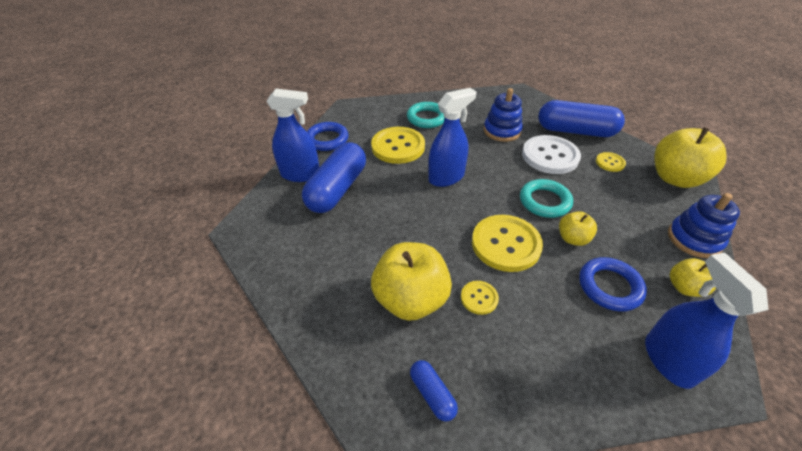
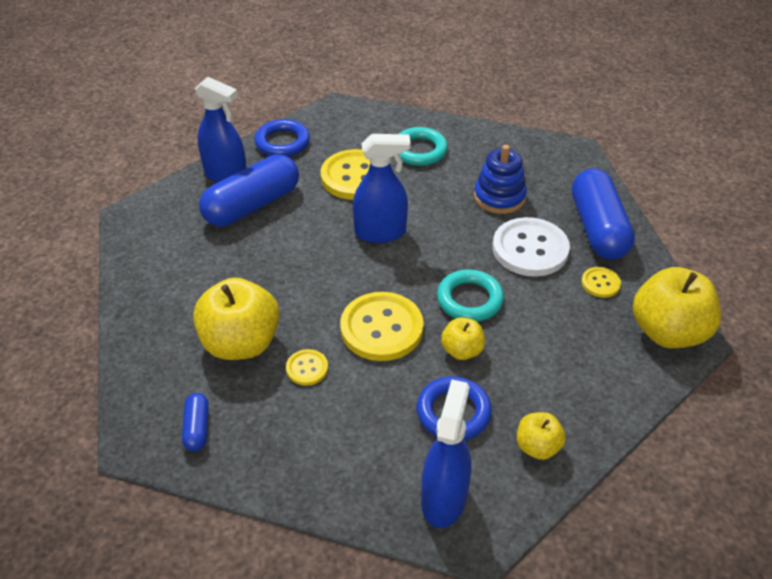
camera: 25 degrees right, 0 degrees up
blue capsule [538,100,625,137] -> blue capsule turned 45 degrees clockwise [572,168,635,259]
blue stacking toy [668,193,740,258] -> none

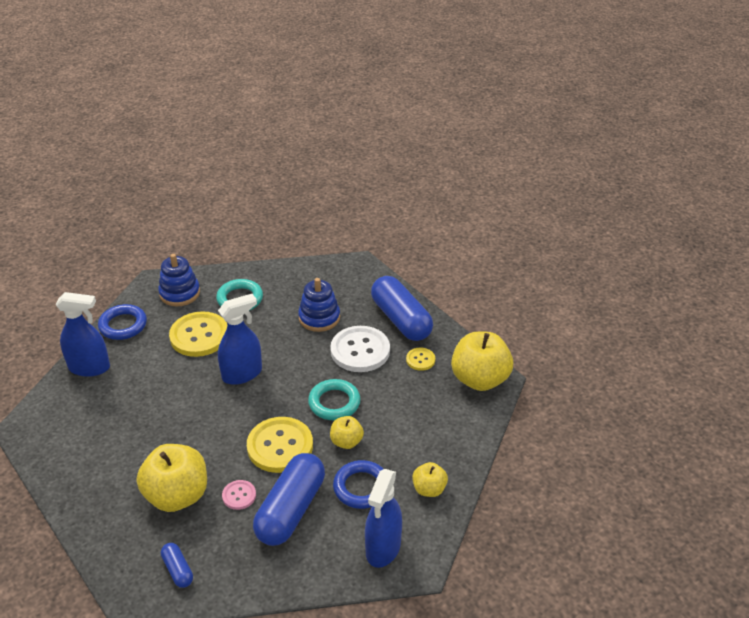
camera: 25 degrees left, 5 degrees down
blue capsule [199,154,299,226] -> blue capsule moved to [253,453,325,546]
yellow button [286,349,328,386] -> pink button [222,480,256,510]
blue spray bottle [421,379,471,528] -> blue spray bottle turned 150 degrees counterclockwise [365,469,402,568]
none -> blue stacking toy [158,254,200,306]

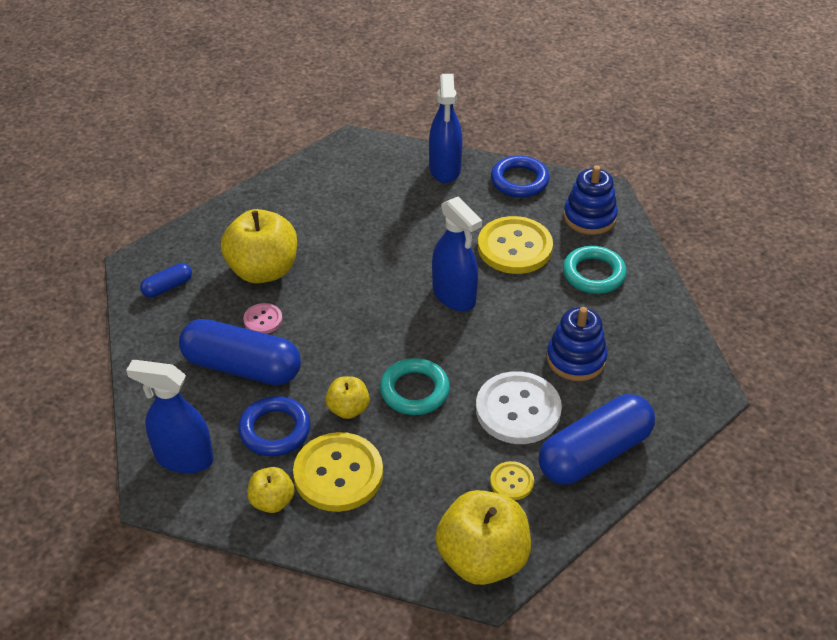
camera: 85 degrees right, 5 degrees up
yellow button [247,417,313,473] -> yellow button moved to [293,432,383,512]

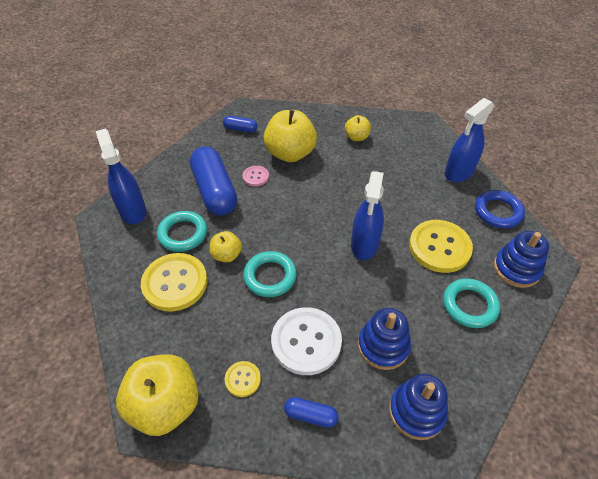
camera: 50 degrees right, 5 degrees up
blue ring [238,396,310,456] -> turquoise ring [157,211,207,252]
yellow apple [247,467,295,513] -> yellow apple moved to [345,115,371,141]
blue capsule [539,394,655,485] -> blue capsule [284,397,338,428], size x0.46
none -> blue stacking toy [389,374,448,440]

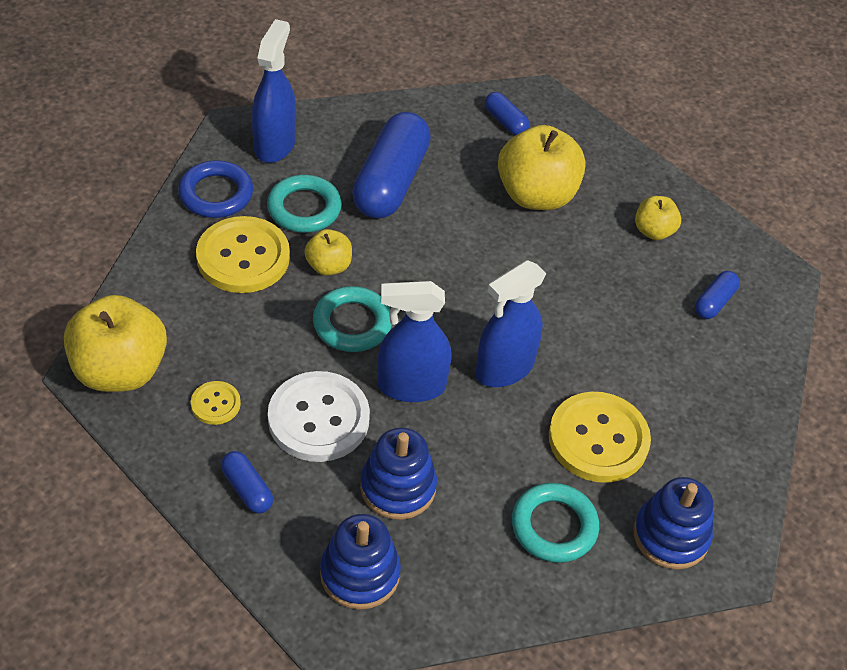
camera: 35 degrees right, 0 degrees up
pink button [243,166,269,186] -> none
blue spray bottle [445,98,494,182] -> blue spray bottle moved to [377,281,452,402]
blue ring [475,190,525,228] -> blue ring moved to [178,160,253,218]
none -> blue capsule [695,271,740,319]

